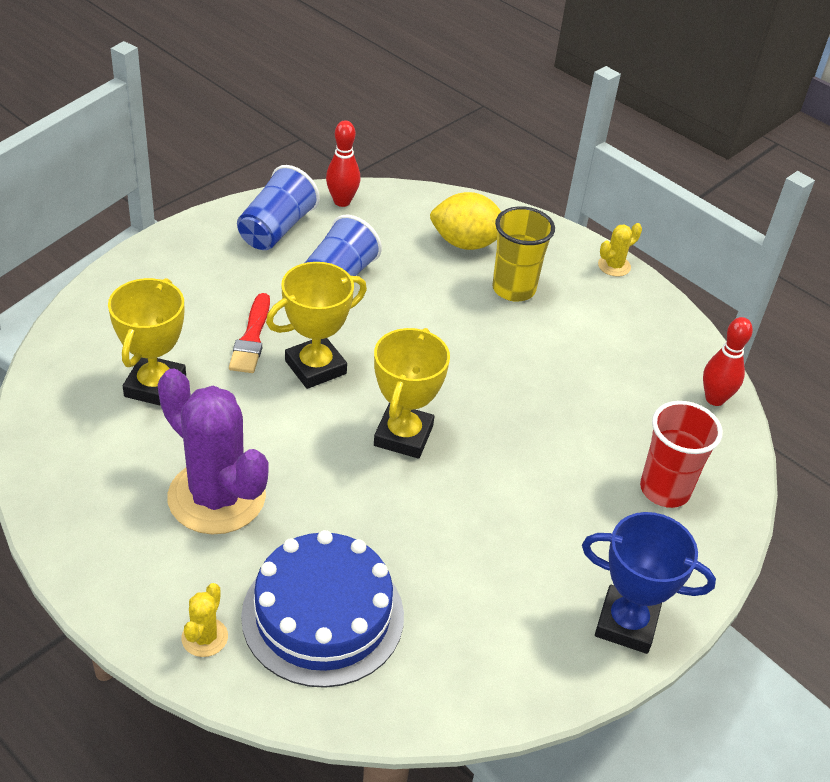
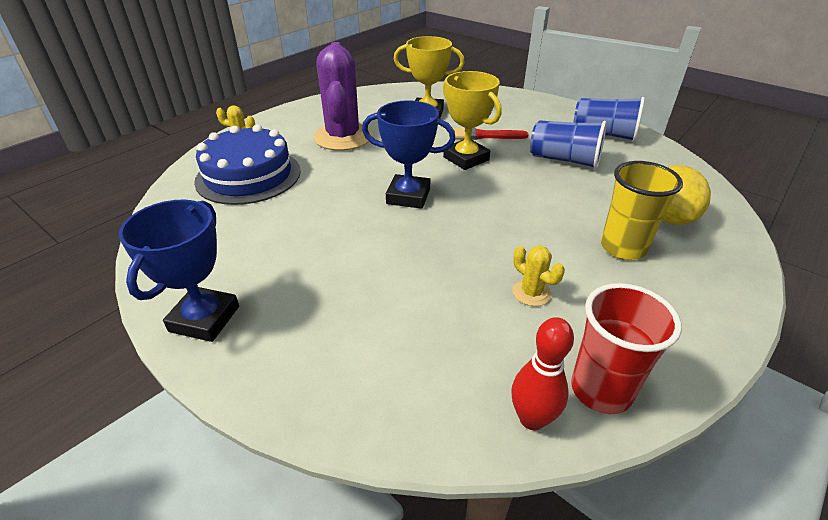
camera: 90 degrees right, 5 degrees down
purple cactus [157,369,268,535] -> purple cactus turned 45 degrees counterclockwise [313,42,372,151]
red bowling pin [326,120,360,207] -> none
yellow trophy [374,328,450,459] -> blue trophy [362,100,455,209]
yellow cactus [598,223,642,277] -> yellow cactus moved to [512,246,565,306]
red cup [640,401,723,508] -> red cup moved to [571,283,682,414]

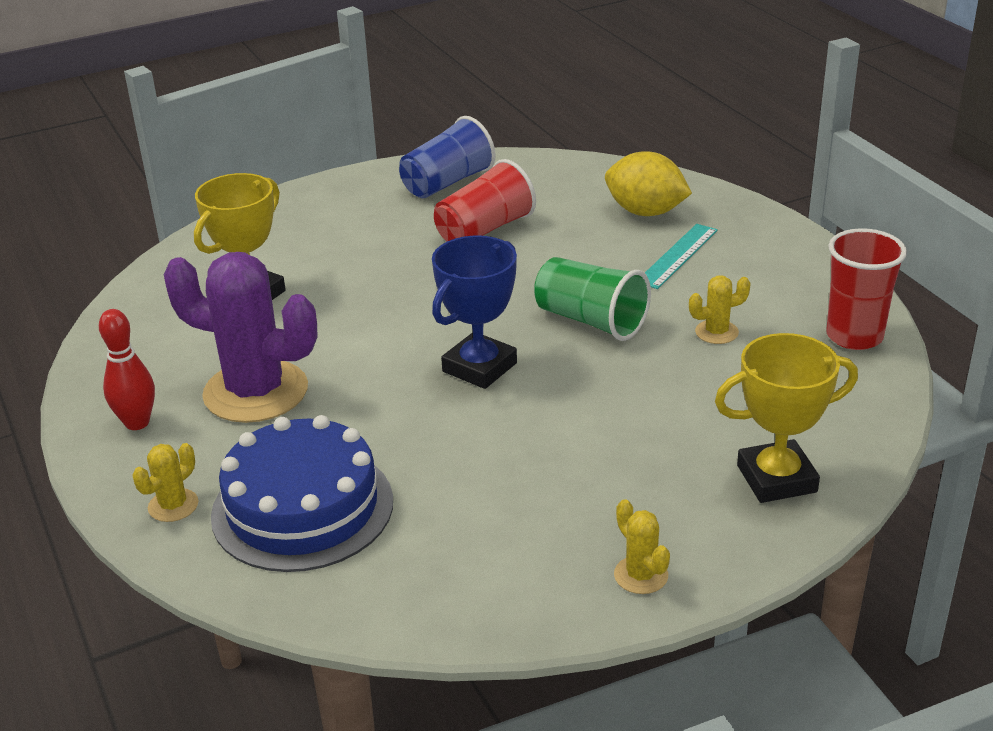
camera: 65 degrees left, 5 degrees down
blue trophy [119,199,239,342] -> yellow cactus [614,499,670,594]
yellow trophy [443,71,502,170] -> yellow trophy moved to [715,333,858,503]
red brush [453,127,529,140] -> none
red bowling pin [511,317,574,430] -> red bowling pin moved to [99,309,155,430]
blue cup [530,120,607,169] -> red cup [434,159,536,241]
yellow cup [601,161,683,260] -> turquoise ruler [645,224,718,289]
none -> green cup [534,257,651,341]

